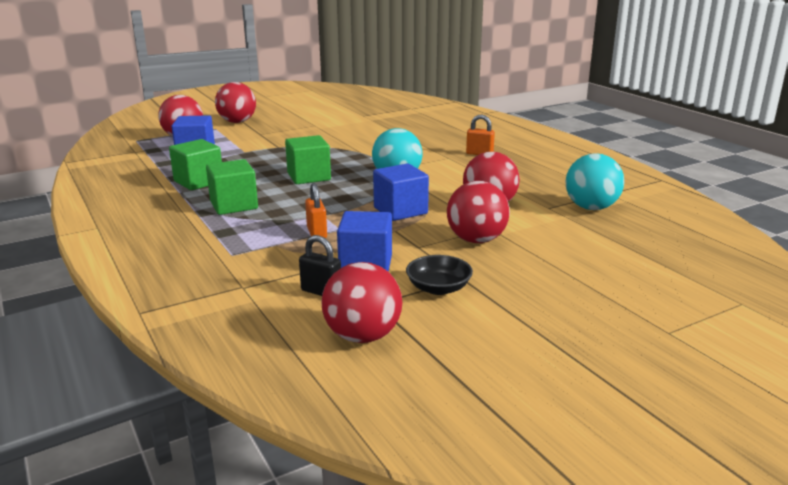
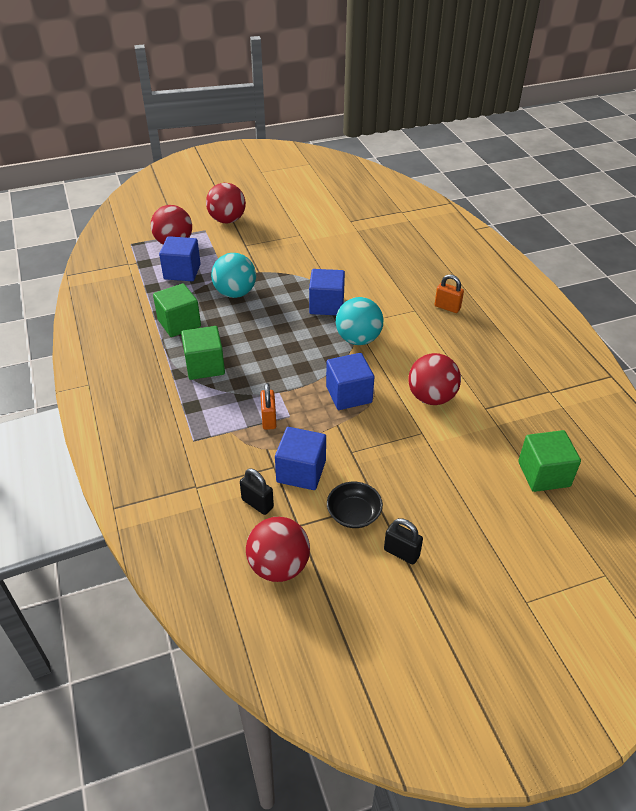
camera: 10 degrees right, 20 degrees up
green cube [285,135,331,184] -> green cube moved to [518,430,581,492]
red ball [447,181,510,243] -> none
turquoise ball [566,153,624,210] -> turquoise ball moved to [211,253,256,298]
none -> blue cube [309,269,345,315]
none -> black padlock [384,518,423,565]

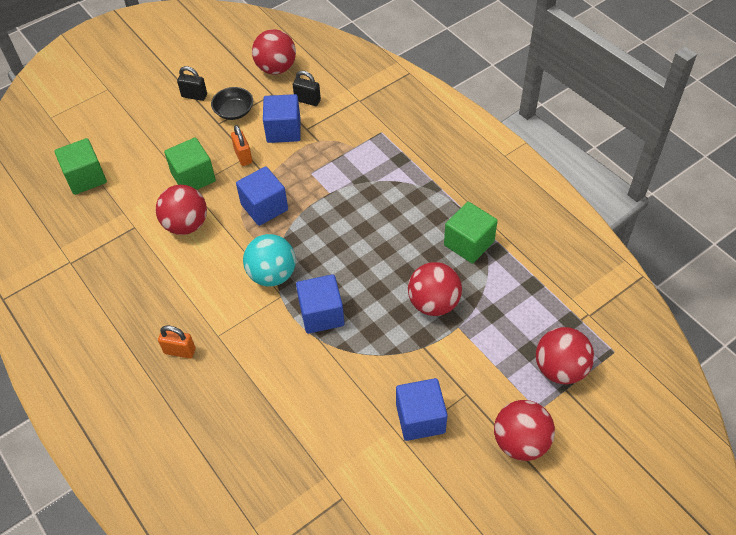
camera: 165 degrees right, 10 degrees up
blue cube [159,236,201,281] -> blue cube moved to [396,378,448,441]
green cube [181,326,225,380] -> green cube moved to [164,137,216,190]
turquoise ball [211,253,256,298] -> red ball [408,262,462,316]
orange padlock [260,383,276,430] -> orange padlock moved to [231,125,252,166]

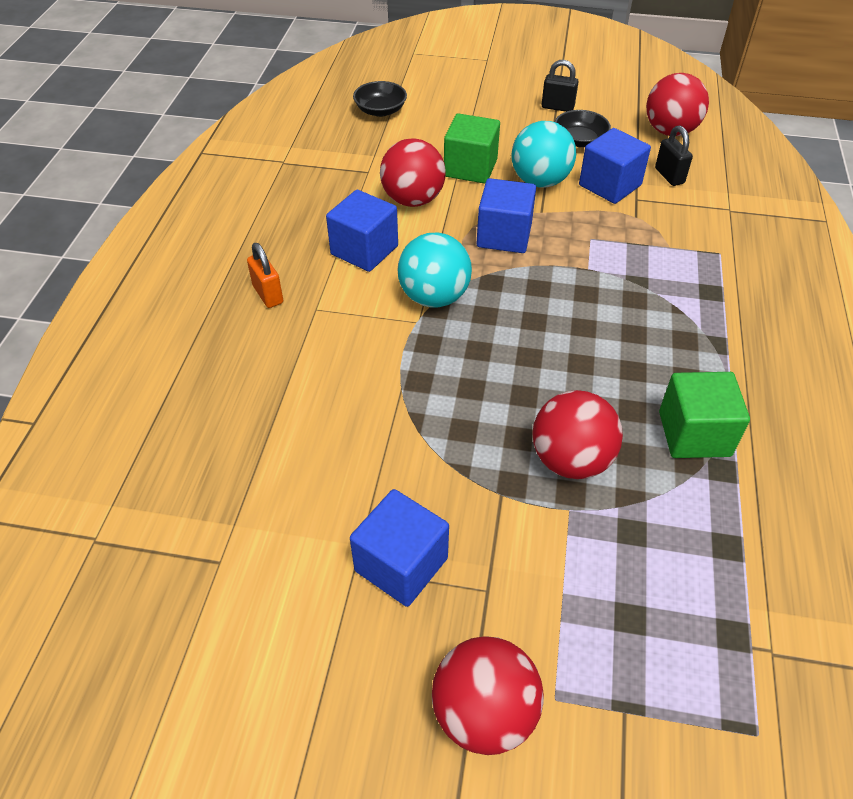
camera: 45 degrees right, 5 degrees down
green cube [55,138,107,195] -> black bowl [353,81,407,117]
black padlock [177,66,207,101] -> black padlock turned 45 degrees counterclockwise [541,60,578,112]
orange padlock [231,125,252,166] -> turquoise ball [511,121,576,188]
blue cube [296,274,344,334] -> blue cube moved to [326,190,398,272]
red ball [536,327,594,384] -> none

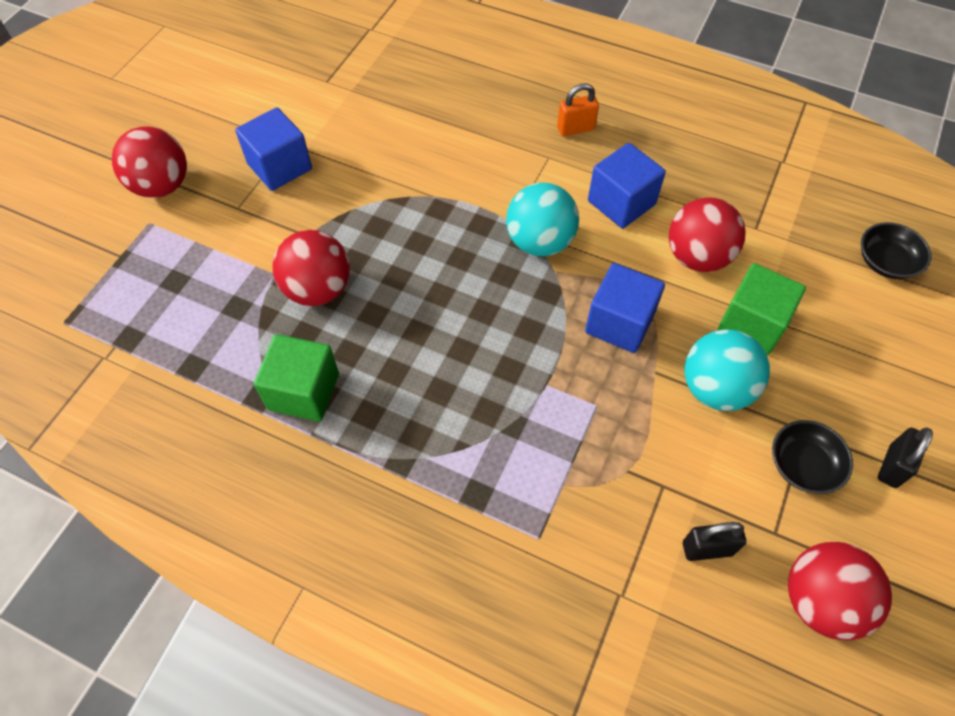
camera: 105 degrees right, 10 degrees up
blue cube [579,128,651,204] -> none

